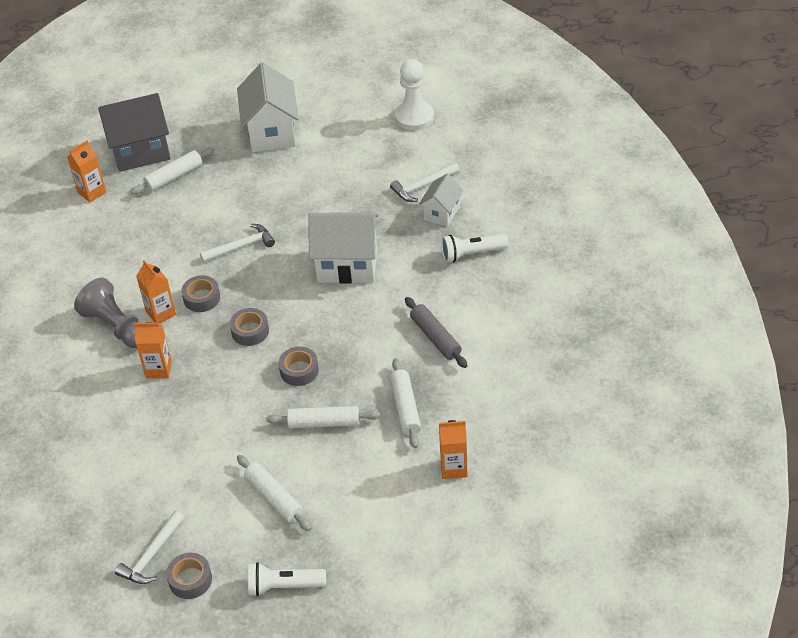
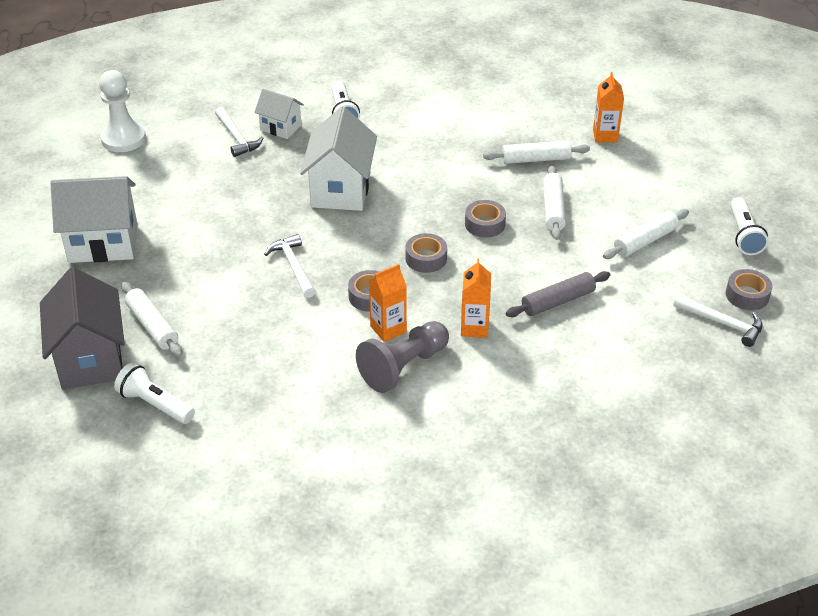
camera: 90 degrees left, 5 degrees down
orange carton [67,140,106,202] -> white flashlight [114,363,195,424]
grey rolling pin [405,297,468,368] -> grey rolling pin moved to [506,271,610,317]

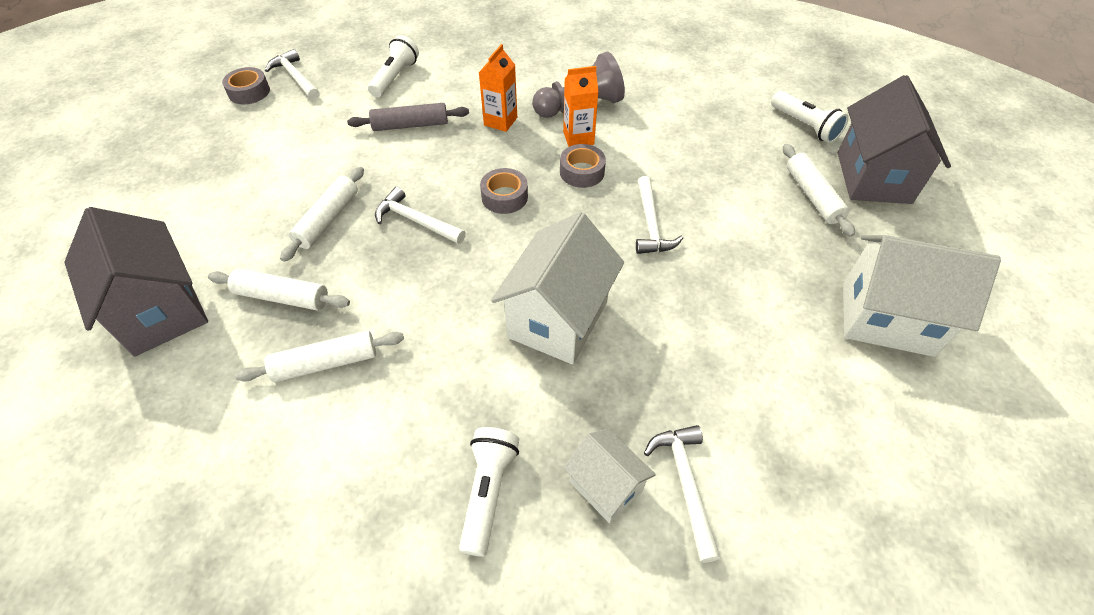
camera: 160 degrees left, 10 degrees up
white pawn [99,70,146,152] -> none
grey tape [465,200,506,238] -> white hammer [375,187,466,244]
orange carton [593,72,624,142] -> grey house [64,207,208,357]
white rolling pin [603,209,689,259] -> white rolling pin moved to [235,330,404,383]
white flashlight [730,197,768,255] -> white flashlight moved to [368,35,419,97]

